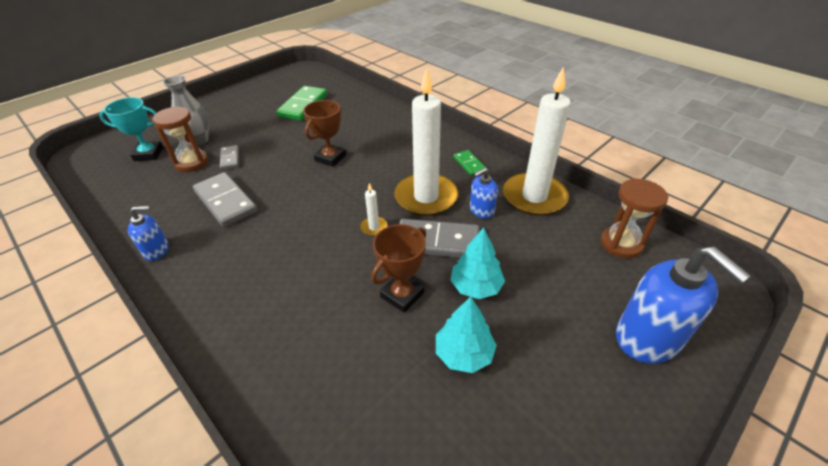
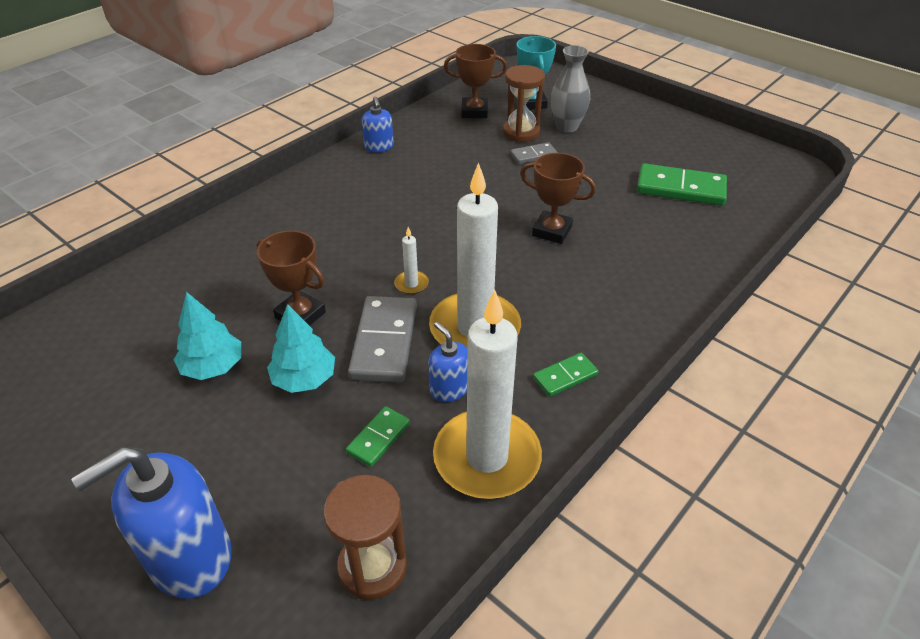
camera: 85 degrees right, 0 degrees up
grey domino [193,172,258,227] -> none
none -> green domino [346,406,410,467]
none -> brown trophy [444,44,507,118]

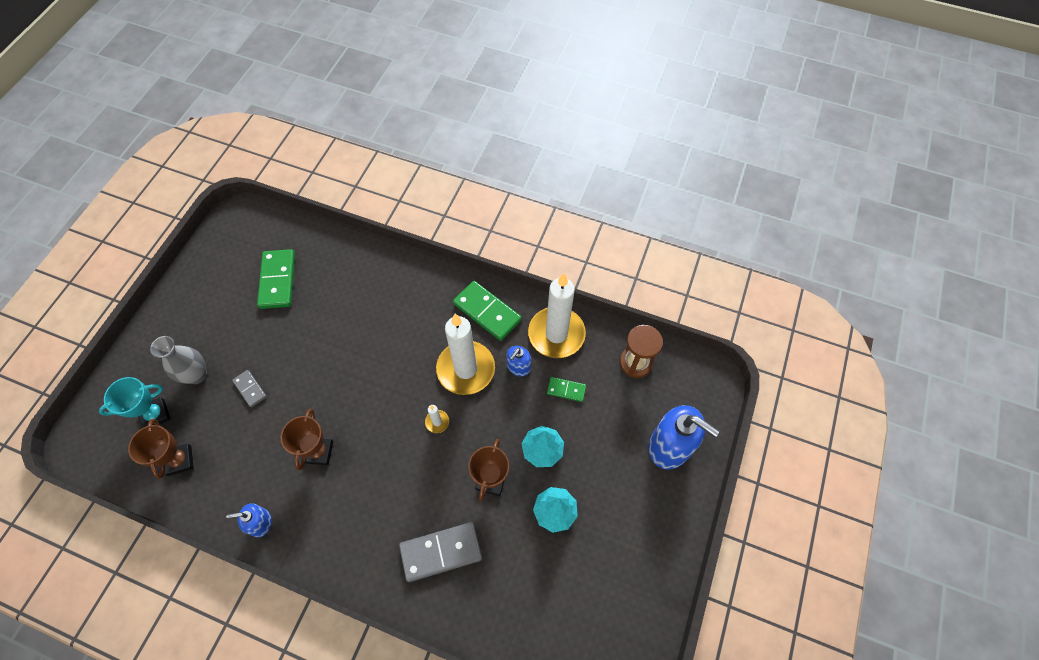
camera: 110 degrees left, 20 degrees up
grey domino [348,296,417,383] -> grey domino moved to [399,522,482,582]
blue soap dispenser [362,97,394,153] -> blue soap dispenser turned 150 degrees counterclockwise [226,504,272,537]
brown hourglass [503,65,545,142] -> none
brown trophy [520,153,596,244] -> brown trophy moved to [281,409,333,471]
green domino [533,353,599,397] -> green domino [453,281,522,341], size x1.87

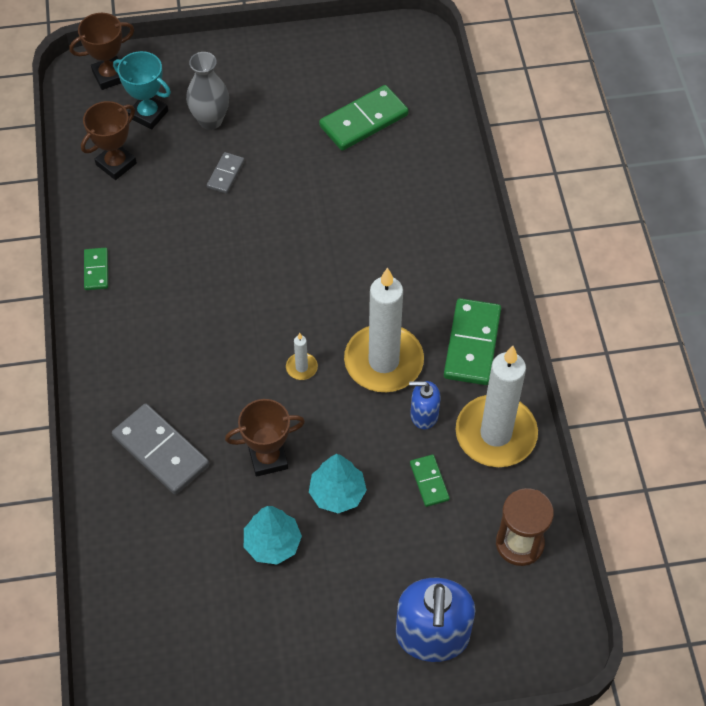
camera: 60 degrees right, 5 degrees down
blue soap dispenser [226,504,272,537] -> green domino [84,248,108,290]
brown trophy [281,409,333,471] -> brown trophy moved to [69,13,134,90]

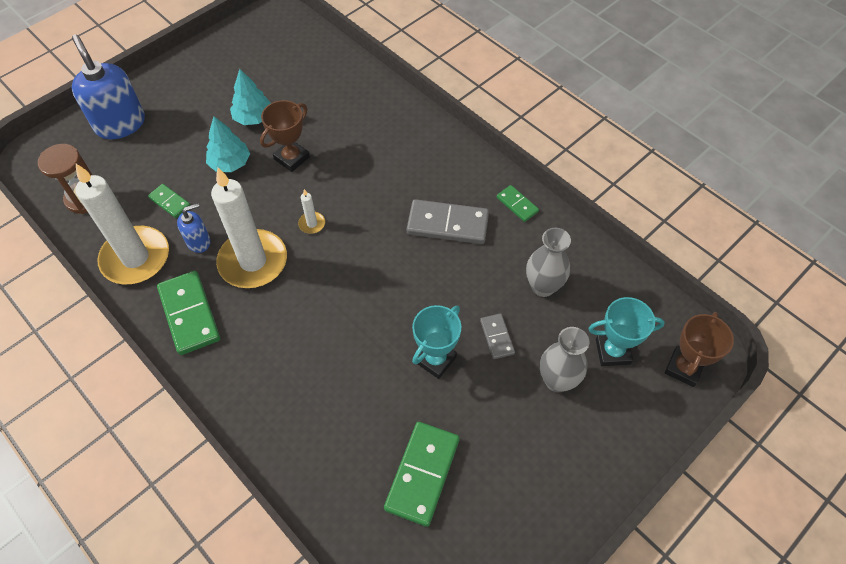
camera: 145 degrees right, 0 degrees up
brown trophy [81,101,137,180] -> none
grey domino [112,404,209,495] -> grey domino moved to [407,199,489,244]
none -> turquoise trophy [412,305,461,379]
none -> grey vase [526,228,571,297]

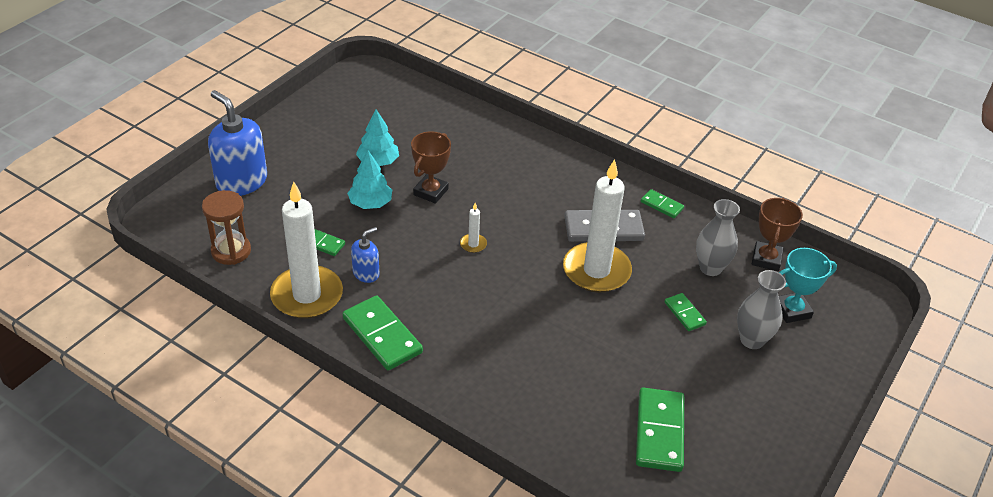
camera: 15 degrees left, 15 degrees down
white candle [211,167,287,288] -> white candle moved to [563,159,632,293]
turquoise trophy [412,305,461,379] -> none
grey domino [480,313,515,359] -> green domino [665,293,707,331]
brown trophy [665,312,734,387] -> brown trophy moved to [752,198,803,271]

